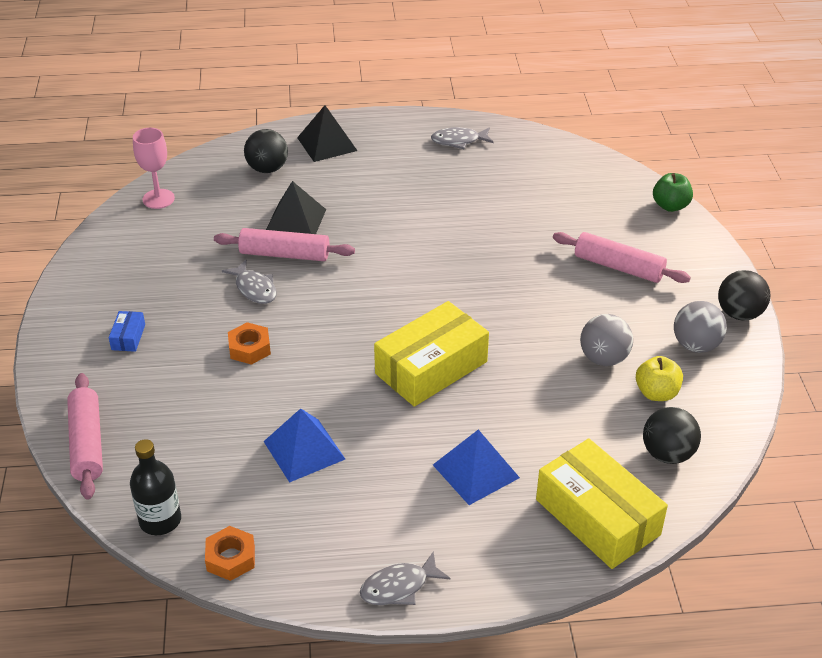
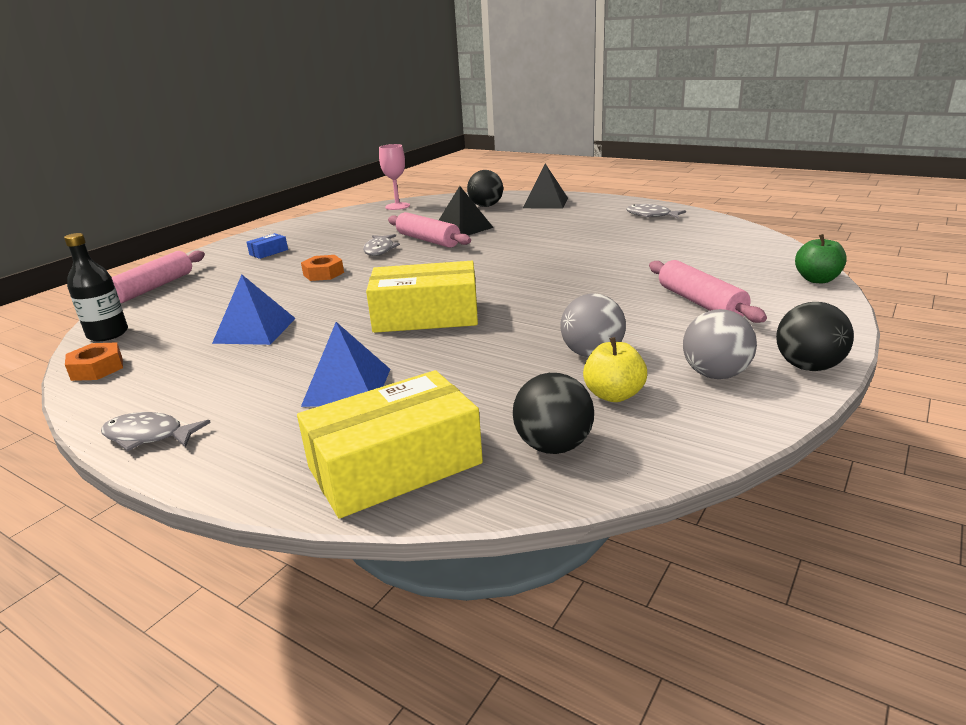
camera: 40 degrees right, 15 degrees down
yellow box [536,438,668,569] -> yellow box turned 60 degrees clockwise [297,370,483,519]

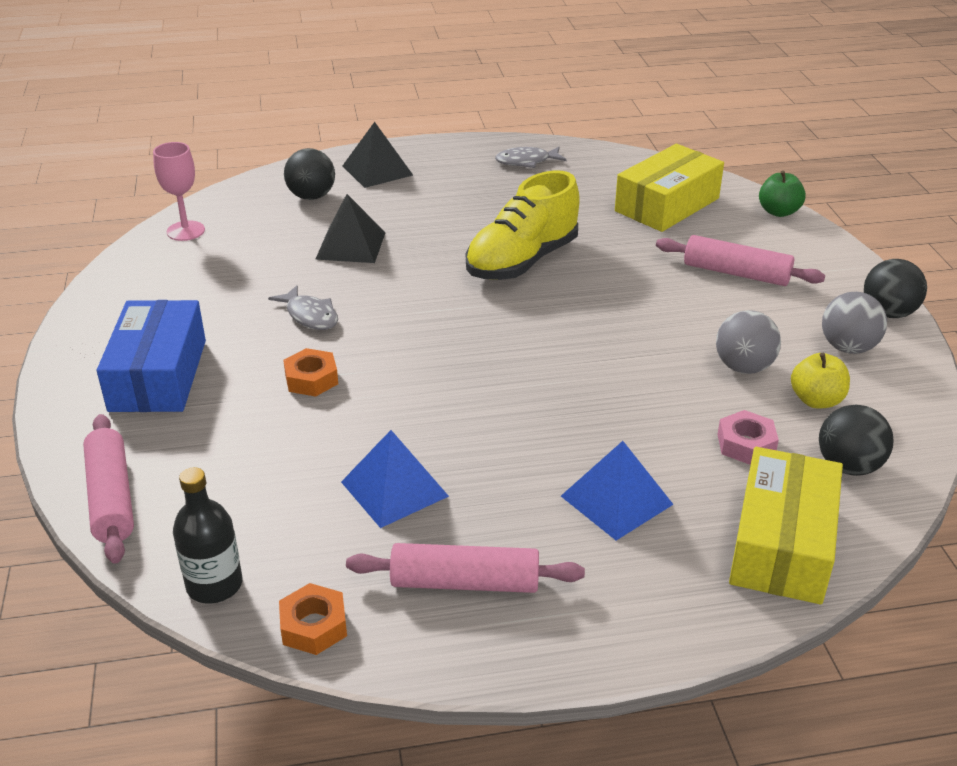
camera: 45 degrees left, 10 degrees up
grey fish [101,412,211,451] -> none
blue box [247,233,288,259] -> blue box [97,300,206,412], size x2.38
yellow box [366,261,478,333] -> yellow box moved to [615,144,724,232]
pink rolling pin [388,212,471,248] -> pink rolling pin moved to [346,543,585,593]
none -> yellow shoe [466,170,580,280]
none -> pink nut [717,410,779,465]

